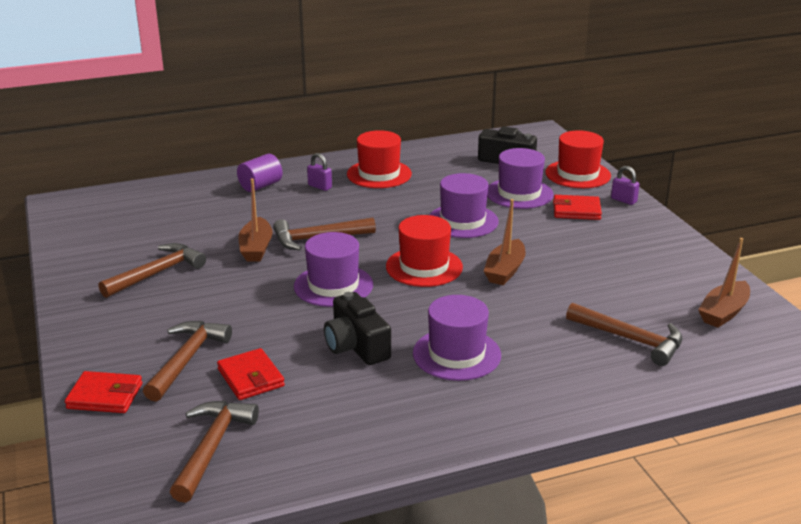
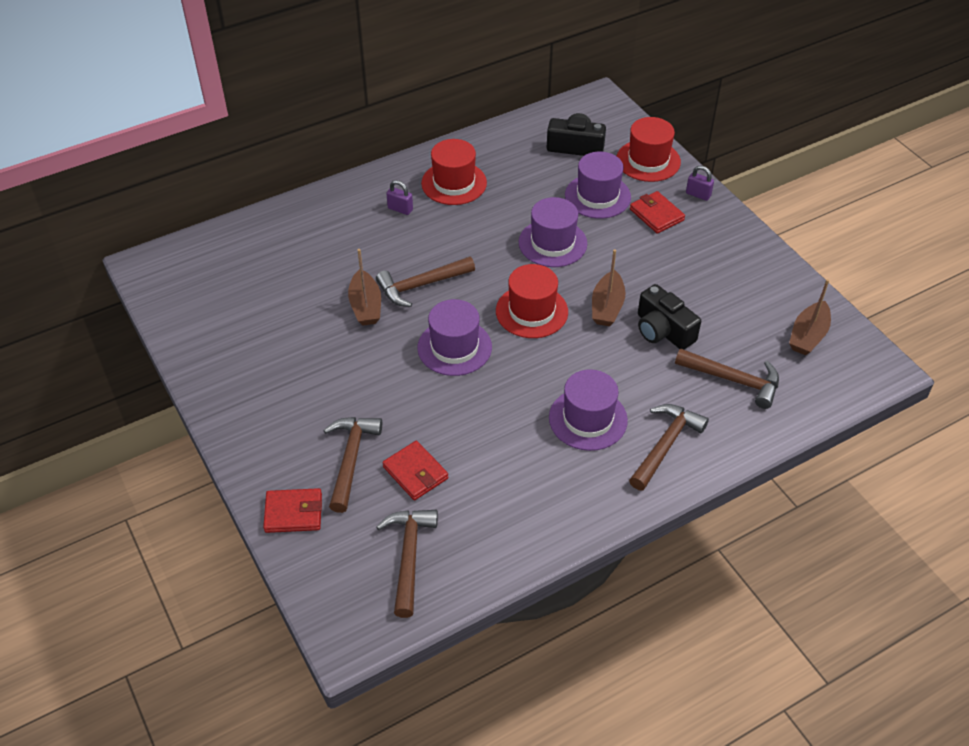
camera: 10 degrees left, 20 degrees up
brown hammer [98,243,206,298] -> brown hammer moved to [629,404,709,490]
purple cylinder [237,154,282,192] -> none
black camera [324,292,391,365] -> black camera moved to [638,284,701,350]
red wallet [553,195,602,220] -> red wallet turned 60 degrees clockwise [630,191,685,234]

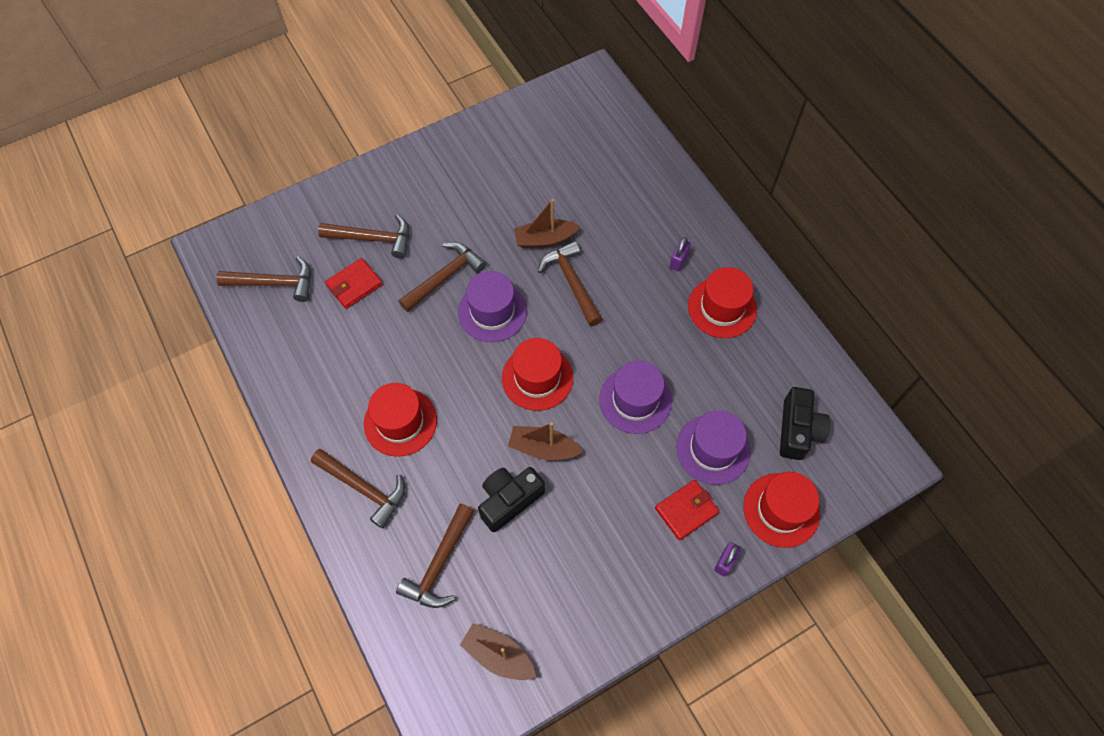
camera: 90 degrees right, 15 degrees up
red wallet [263,488,322,533] -> none
purple hat [549,369,628,451] -> red hat [364,383,437,457]
none -> brown hammer [399,242,486,312]

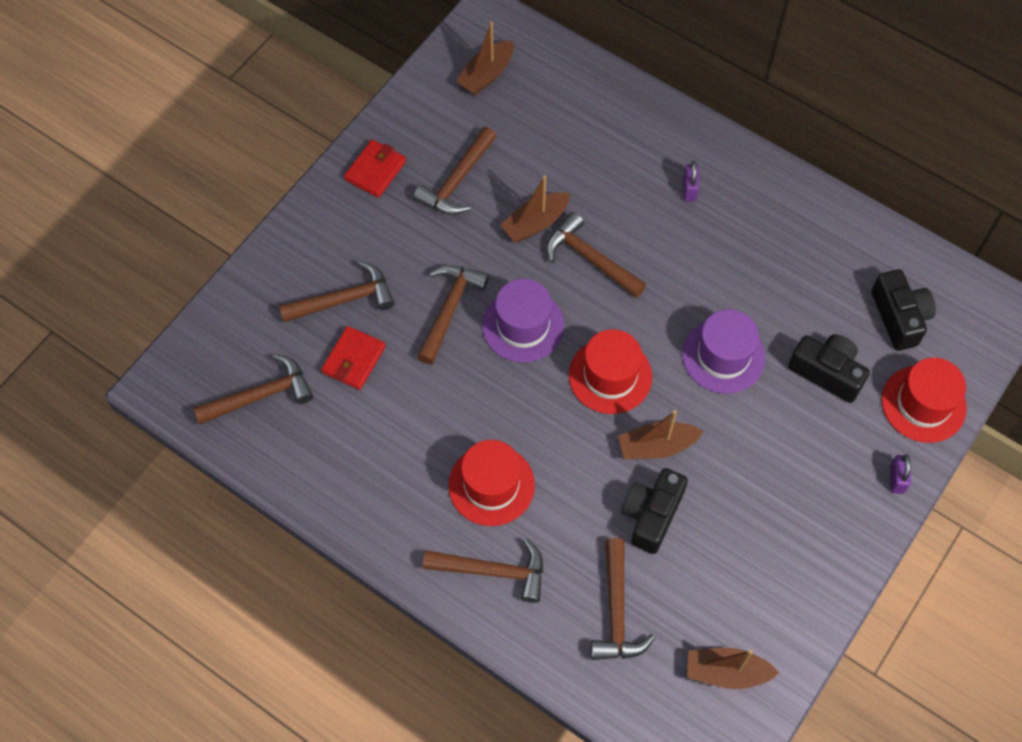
camera: 25 degrees left, 0 degrees up
red wallet [655,480,719,540] -> red wallet moved to [344,140,406,198]
purple hat [676,410,751,485] -> black camera [788,334,870,403]
red hat [688,267,757,338] -> none
none -> brown hammer [413,127,497,215]
none -> brown boat [456,21,514,95]

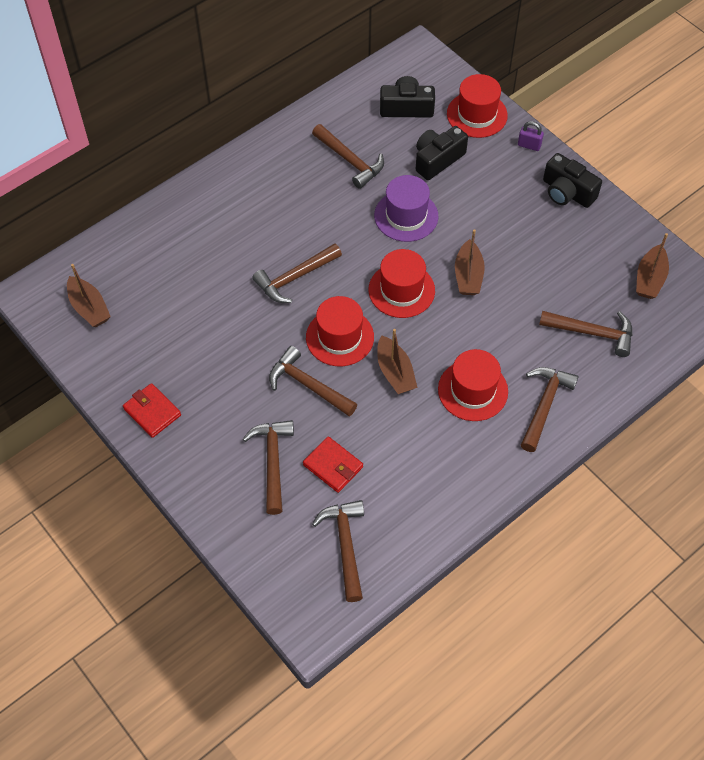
camera: 75 degrees left, 5 degrees down
brown hammer [413,127,497,215] -> brown hammer moved to [312,124,384,189]
purple hat [482,279,564,363] -> red hat [306,296,374,366]
brown boat [500,175,570,243] -> brown boat moved to [377,329,418,394]
black camera [621,468,688,554] -> black camera moved to [543,153,602,208]
purple padlock [683,161,699,201] -> none

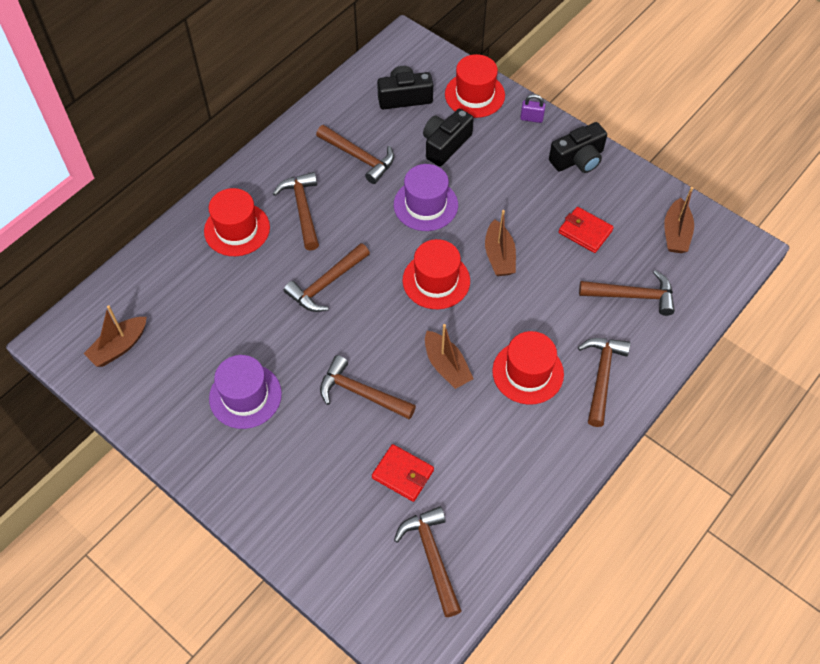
camera: 10 degrees left, 0 degrees up
brown boat [67,264,111,327] -> brown boat turned 90 degrees clockwise [84,305,147,367]
red wallet [123,383,181,438] -> red wallet moved to [559,207,614,253]
brown hammer [243,420,294,515] -> brown hammer moved to [273,172,319,251]
red hat [306,296,374,366] -> red hat moved to [204,188,270,256]
black camera [543,153,602,208] -> black camera turned 60 degrees counterclockwise [549,122,607,173]
none -> purple hat [209,355,282,429]

